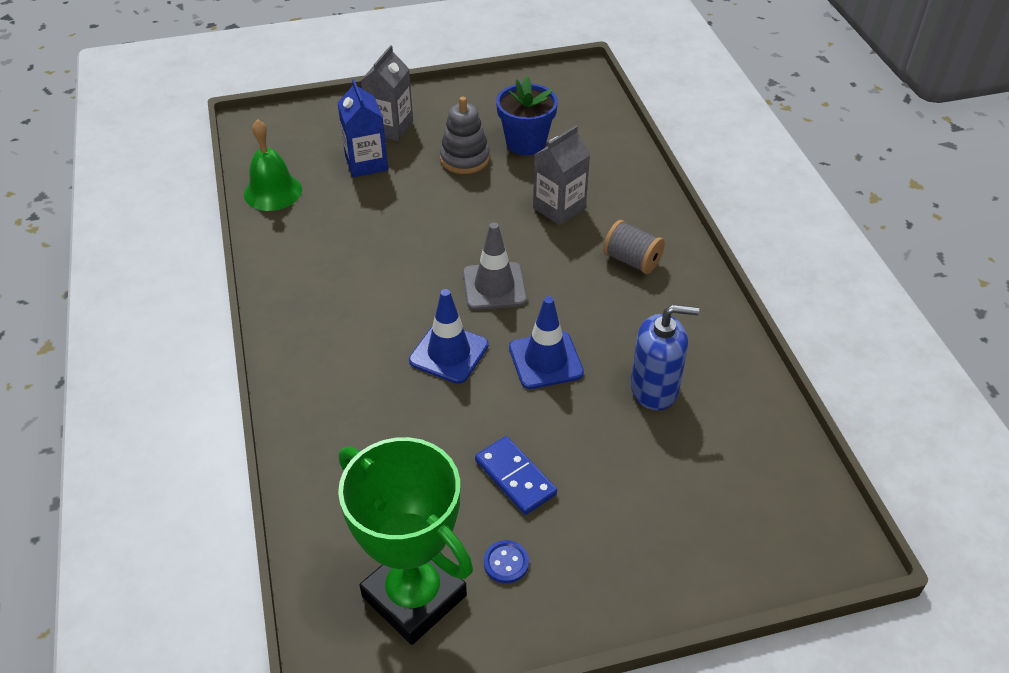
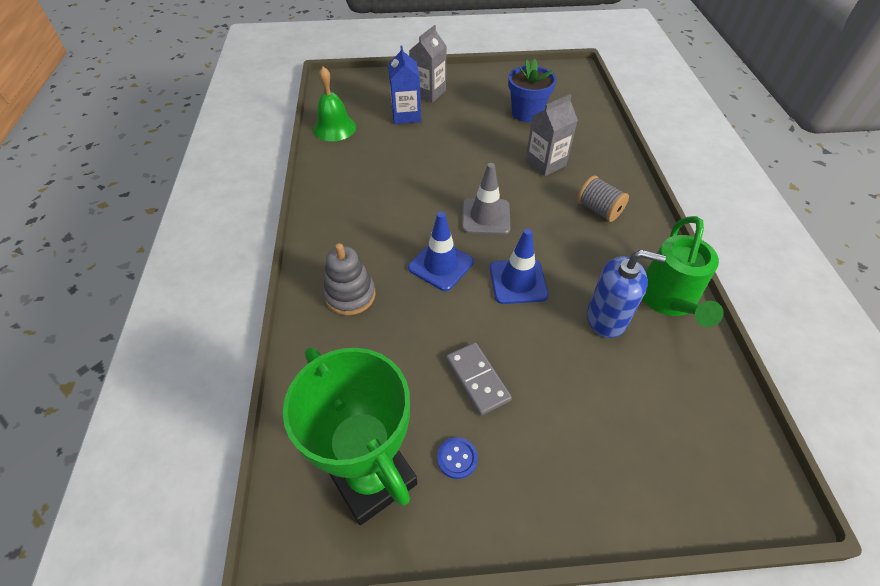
camera: 10 degrees right, 5 degrees up
grey stacking toy [440,97,490,174] -> grey stacking toy moved to [323,243,376,315]
blue domino [475,436,557,515] -> grey domino [446,342,512,416]
none -> green watering can [642,216,724,327]

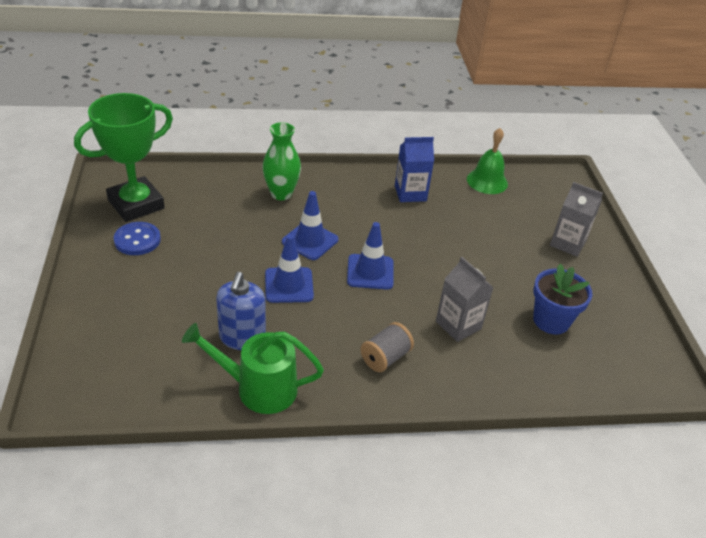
camera: 85 degrees right, 10 degrees down
grey stacking toy [323,243,376,315] -> green vase [262,122,301,200]
blue carton [388,45,421,124] -> blue carton moved to [395,137,434,202]
blue button [437,437,478,479] -> blue button [114,222,161,255], size x1.65
grey domino [446,342,512,416] -> none
grey traffic cone [462,163,510,235] -> blue traffic cone [347,222,394,290]

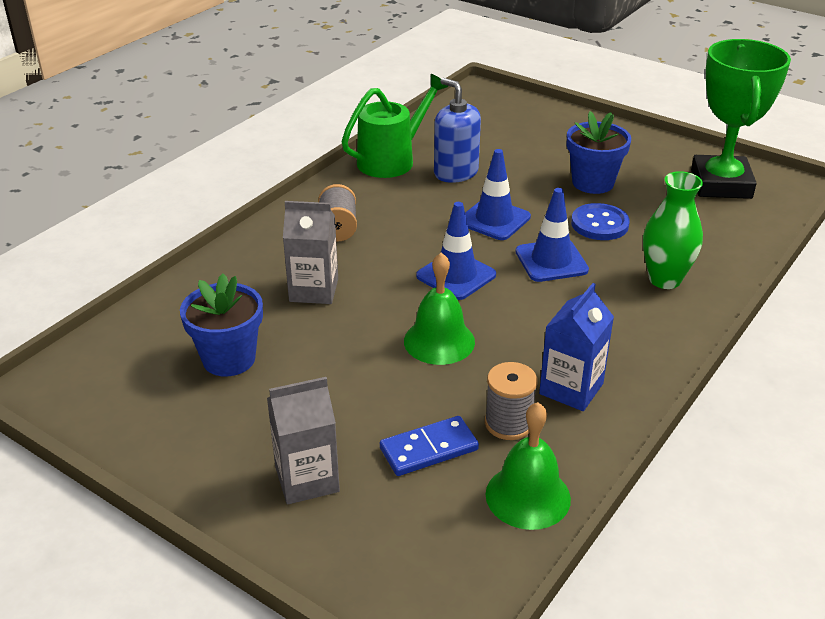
camera: 135 degrees right, 5 degrees down
blue button [114,222,161,255] -> blue button moved to [571,203,630,240]
none -> blue domino [380,416,479,476]
none -> green bell [404,252,475,365]
none -> grey spool [485,362,538,440]
none -> blue flower pot [567,111,631,194]

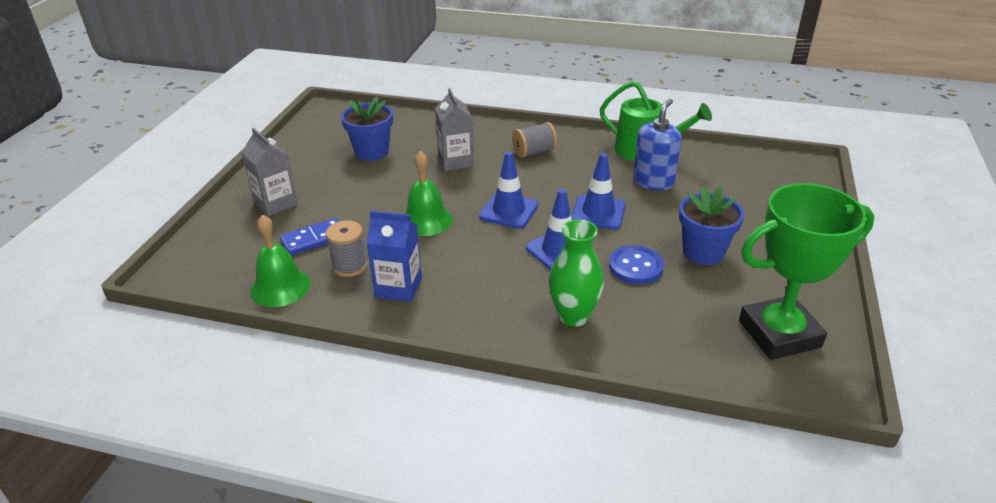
camera: 70 degrees right, 0 degrees up
blue domino [380,416,479,476] -> blue domino turned 75 degrees counterclockwise [280,218,339,256]

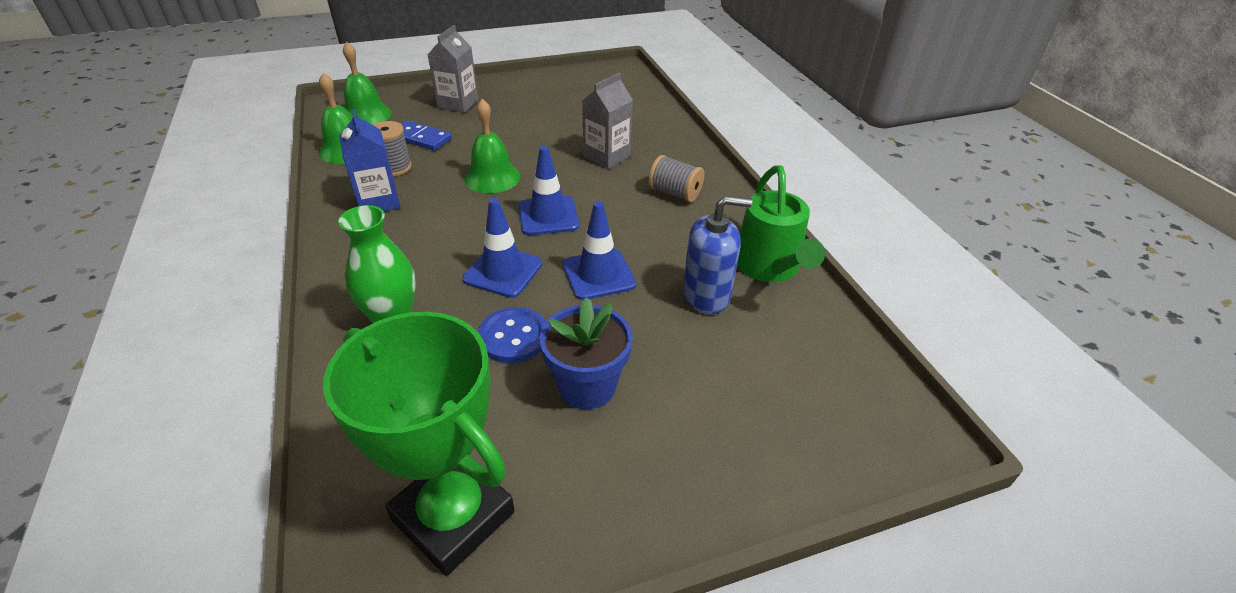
camera: 55 degrees right, 5 degrees up
blue flower pot [341,97,393,161] -> none
none -> green bell [343,42,391,125]

